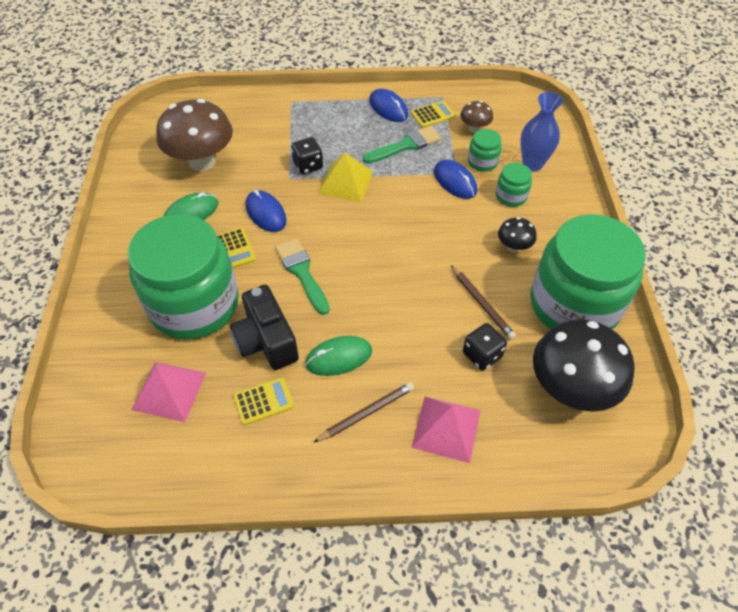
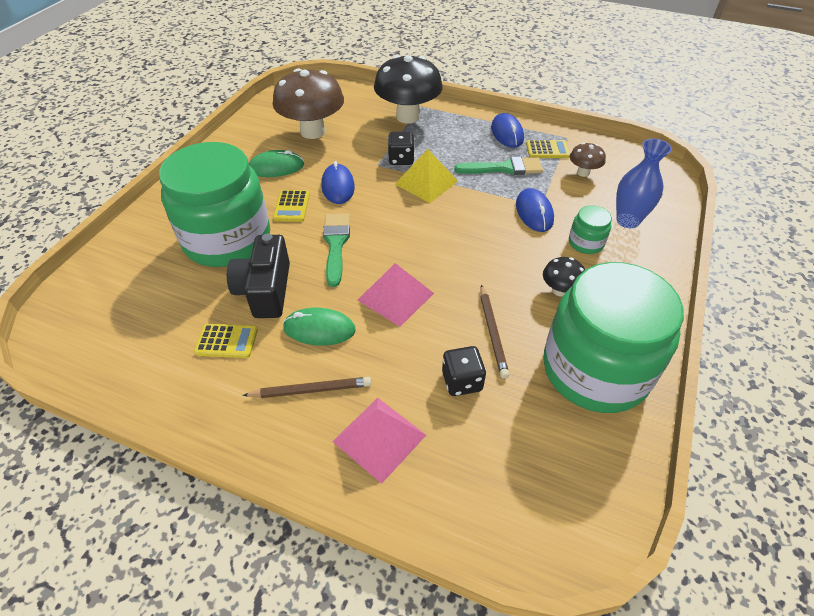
camera: 25 degrees right, 5 degrees down
pink pyramid [132,362,206,422] -> pink pyramid moved to [358,263,434,327]
green jar [468,129,502,172] -> none
black mushroom [533,319,635,412] -> black mushroom moved to [374,55,443,124]

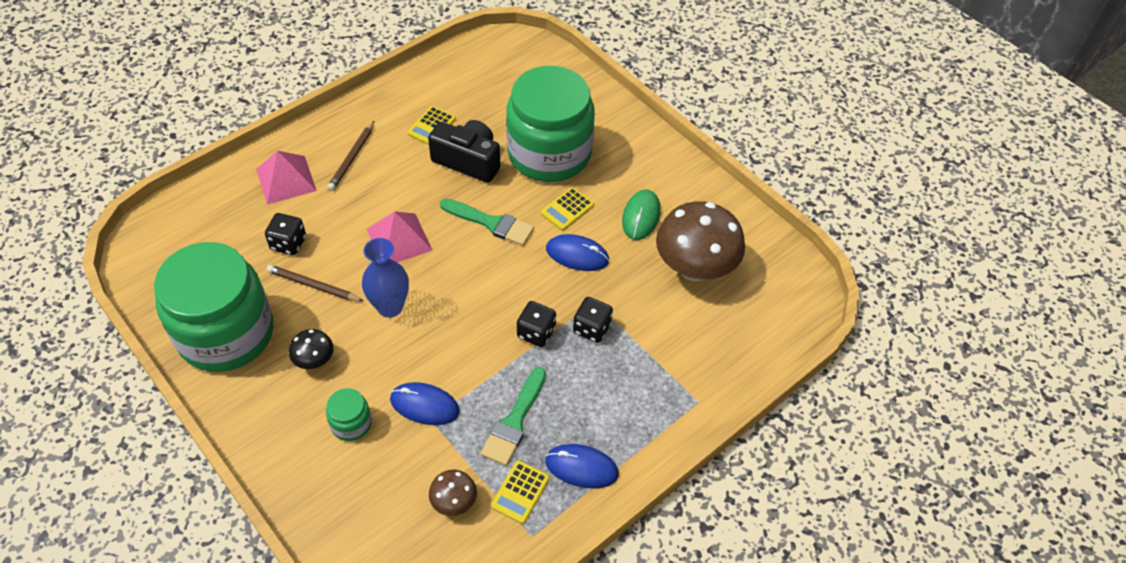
camera: 115 degrees right, 5 degrees up
yellow calculator [273,190,310,222] -> yellow calculator turned 75 degrees counterclockwise [541,187,594,231]
green mouse [283,308,356,346] -> none
black mushroom [374,55,443,124] -> none
yellow pyramid [395,149,458,203] -> black dice [517,301,556,347]
blue vase [616,139,672,228] -> blue vase moved to [362,238,409,318]

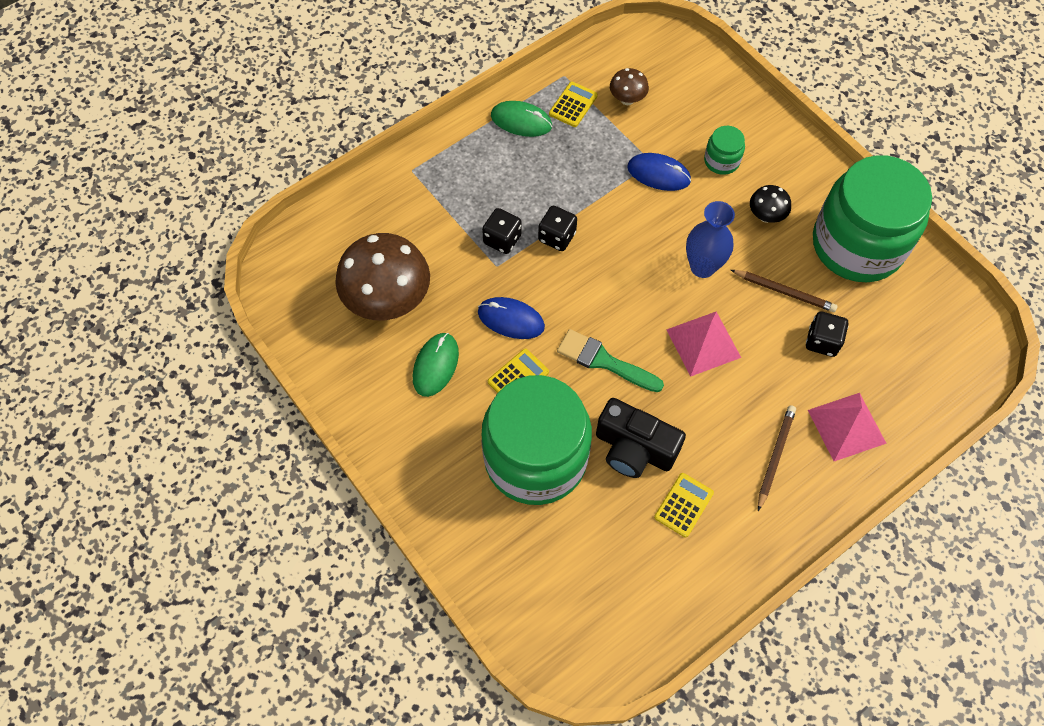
camera: 175 degrees left, 10 degrees up
green brush [481,367,546,466] -> none
blue mouse [545,444,619,489] -> green mouse [491,101,552,137]

